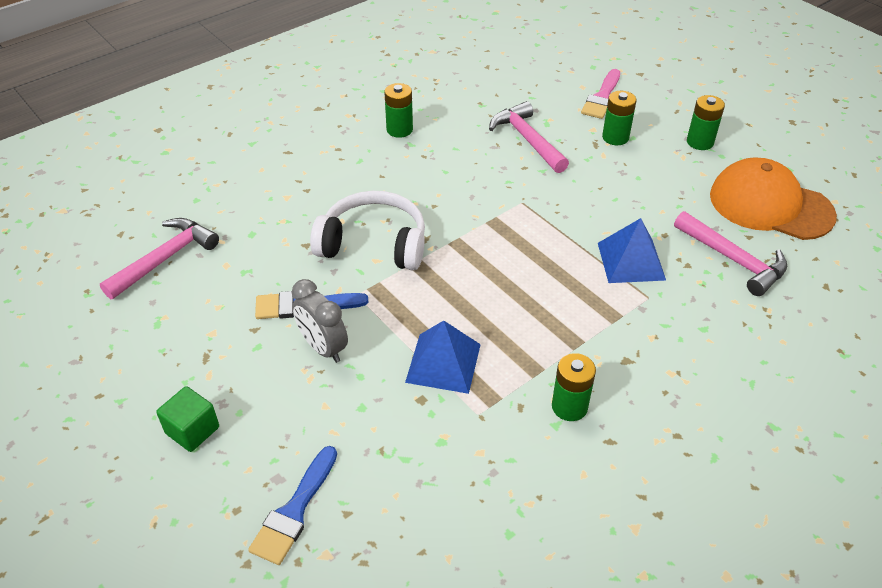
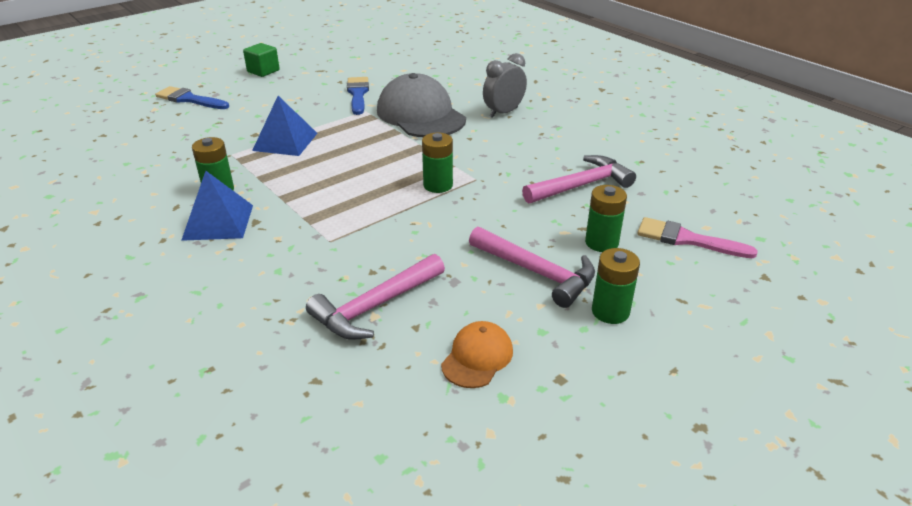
camera: 90 degrees right, 10 degrees down
pink hammer [100,218,219,299] -> pink hammer moved to [469,227,595,308]
grey clock [292,279,348,363] -> grey clock moved to [483,53,527,118]
white headphones [310,191,425,271] -> grey cap [377,73,466,137]
green battery [384,83,413,138] -> green battery moved to [422,133,453,193]
blue pyramid [598,218,666,283] -> blue pyramid moved to [181,171,253,241]
orange cap [710,157,837,240] -> orange cap [441,321,513,388], size x0.50

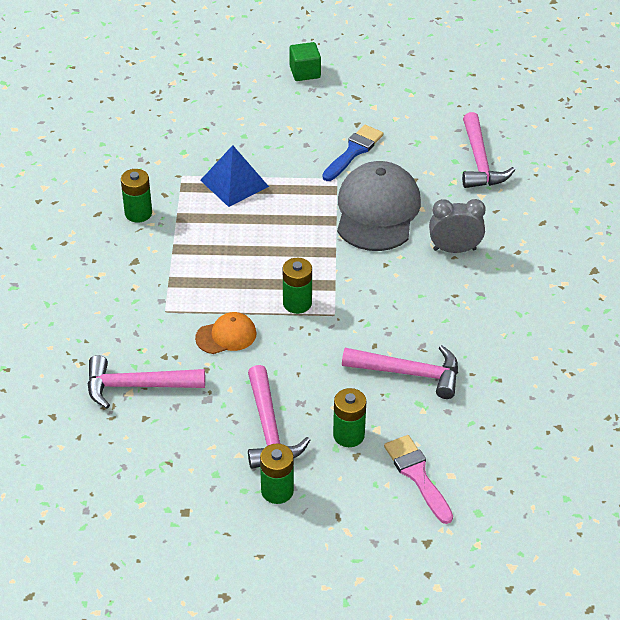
camera: 40 degrees right, 10 degrees up
blue brush [155,86,229,109] -> none
blue pyramid [181,171,253,241] -> none
orange cap [441,321,513,388] -> orange cap moved to [195,312,257,354]
none -> pink hammer [462,112,515,188]

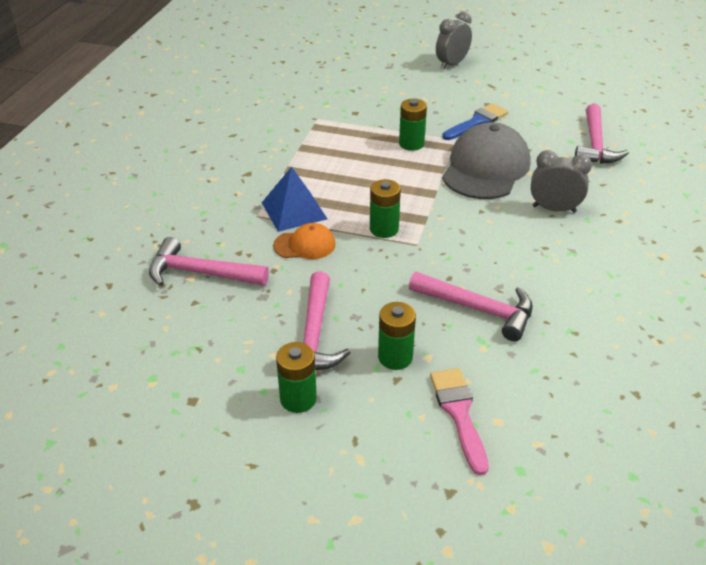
camera: 15 degrees right, 5 degrees down
green battery [121,169,152,223] -> green battery moved to [399,99,427,151]
blue pyramid [200,145,269,207] -> blue pyramid moved to [262,166,327,232]
green cube [289,42,321,81] -> grey clock [436,12,472,70]

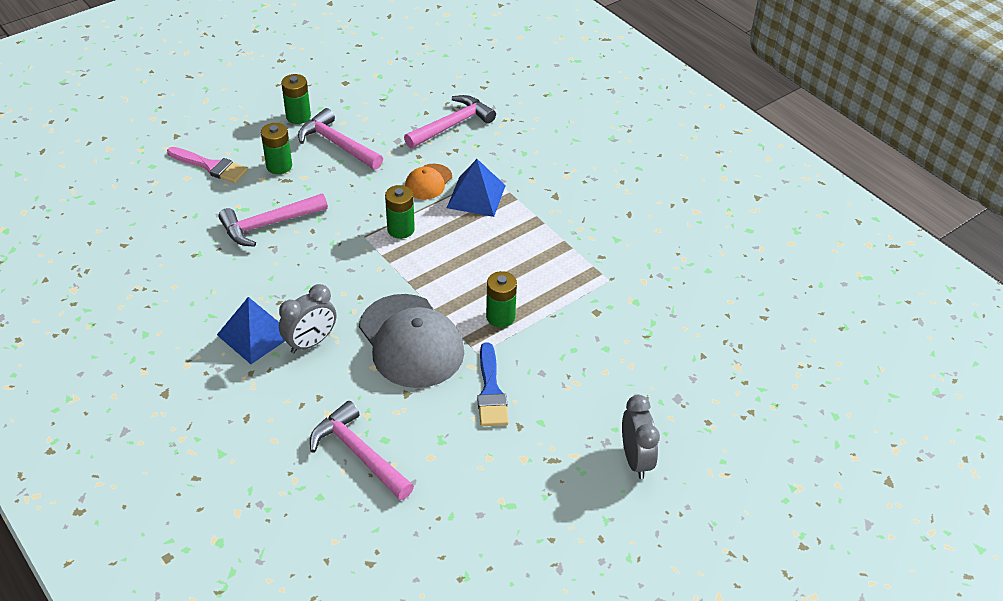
camera: 125 degrees right, 5 degrees up
none -> blue pyramid [217,297,285,364]

